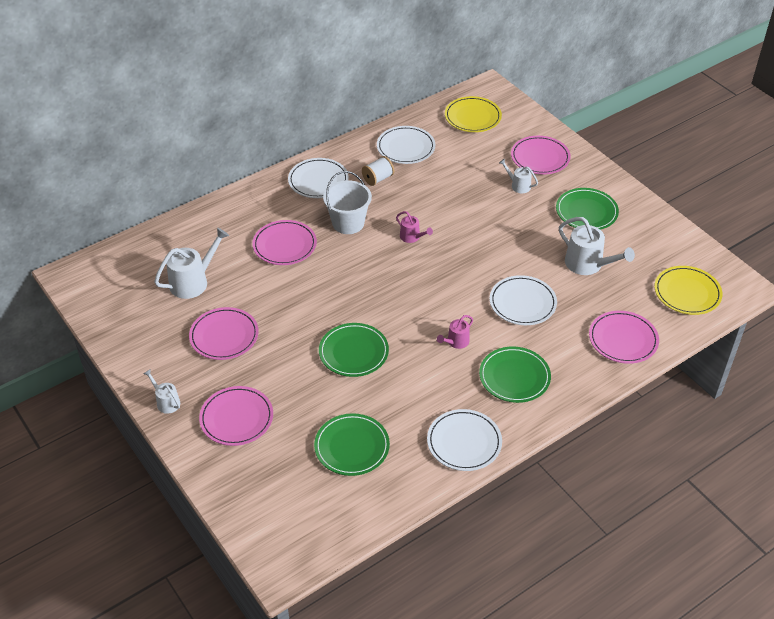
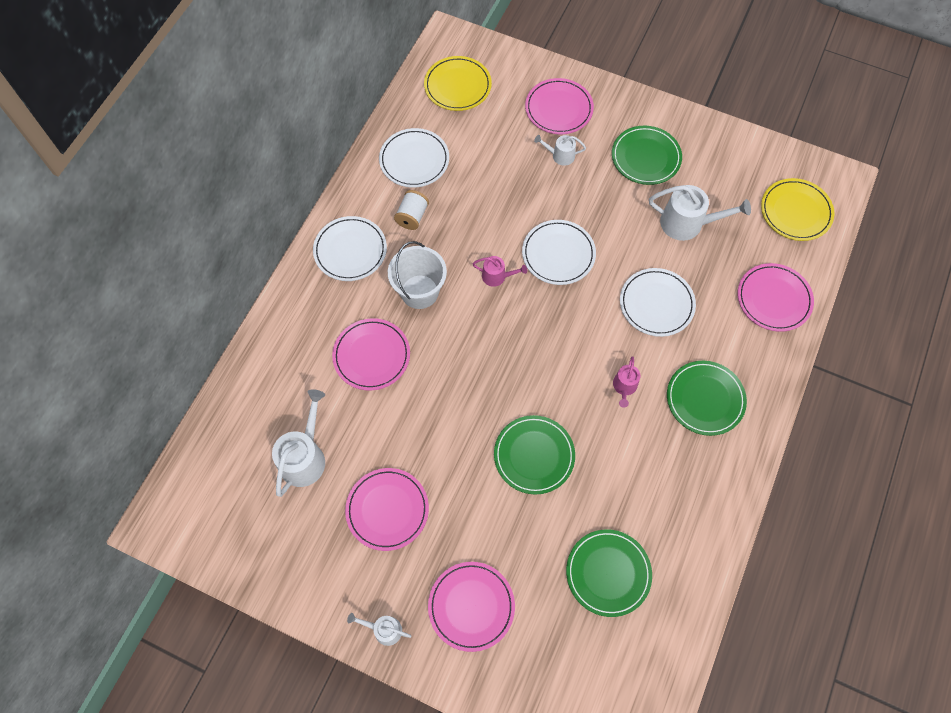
camera: 30 degrees left, 20 degrees up
white plate [427,409,502,471] -> white plate moved to [522,220,596,285]

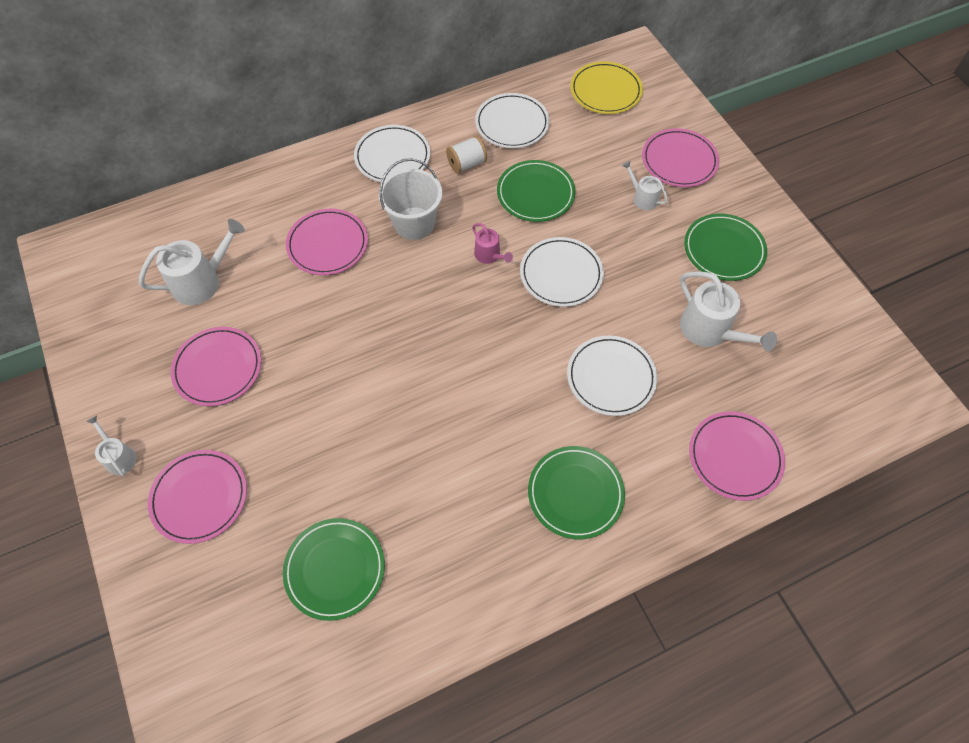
camera: 40 degrees right, 5 degrees down
green plate [494,415,575,495] -> green plate moved to [497,160,576,222]
pink watering can [613,356,641,408] -> none
yellow plate [761,178,834,241] -> none

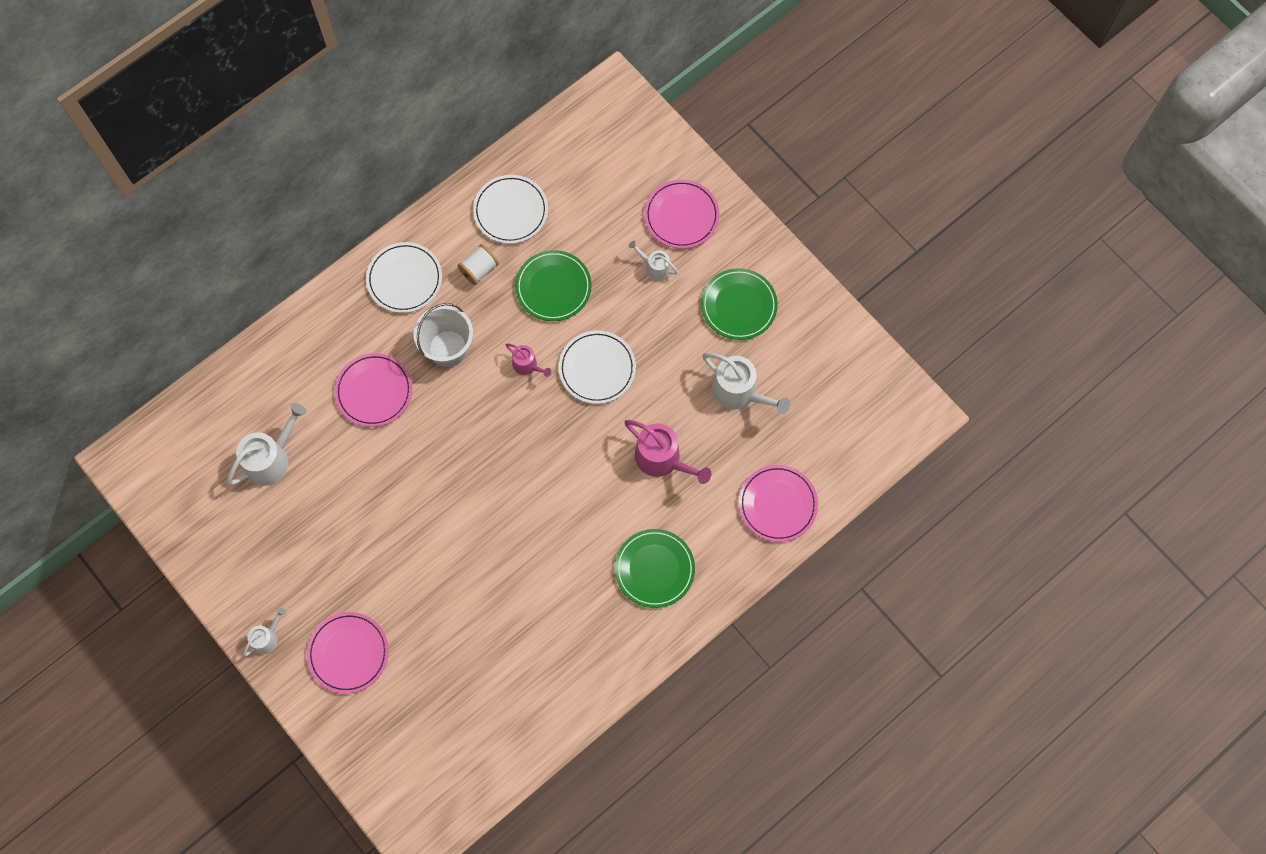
camera: 15 degrees left, 10 degrees up
white watering can [86,415,137,476] -> white watering can turned 90 degrees clockwise [243,607,286,657]
pink plate [171,327,261,406] -> none
green plate [283,518,385,621] -> none
white plate [567,336,657,416] -> pink watering can [624,420,711,484]
yellow plate [570,61,643,114] -> none

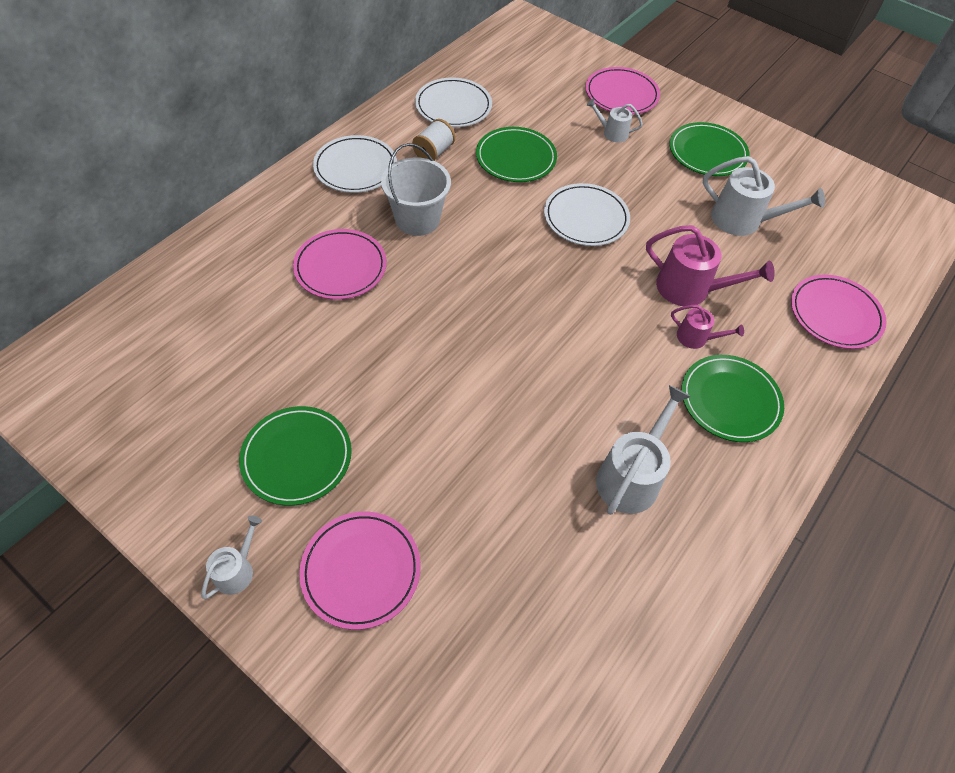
camera: 15 degrees left, 15 degrees down
white watering can [227,403,306,486] -> white watering can moved to [596,385,691,515]
pink watering can [506,343,551,377] -> pink watering can moved to [671,305,744,349]
none -> green plate [239,406,352,506]

